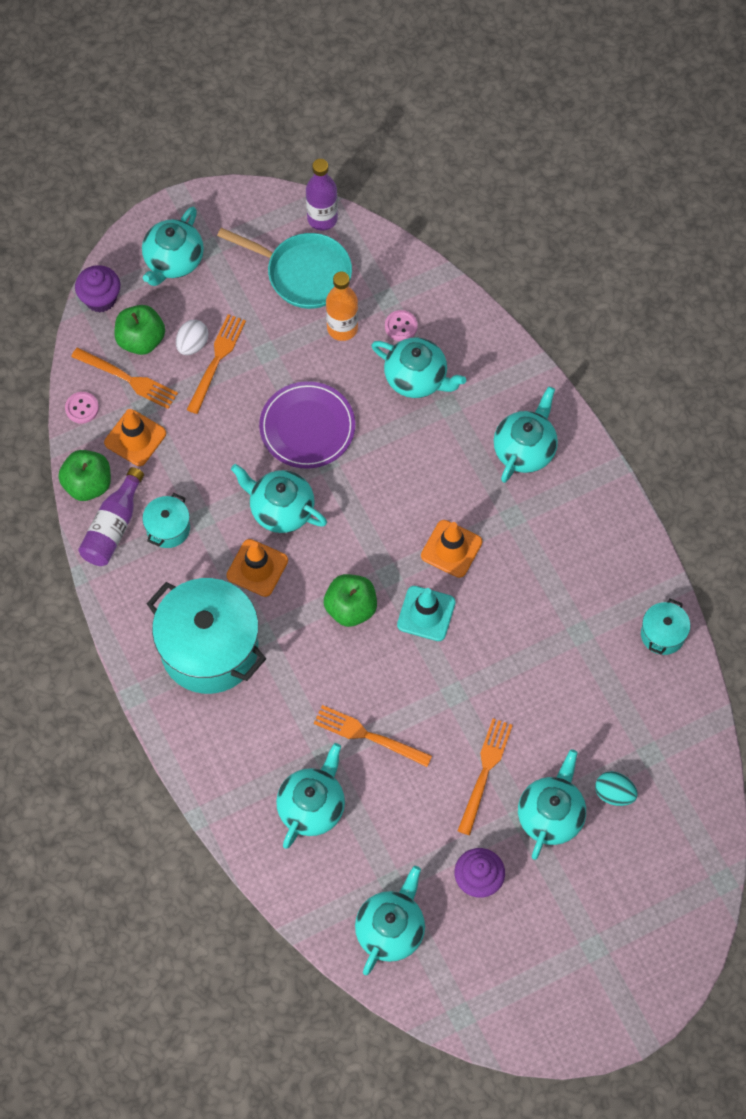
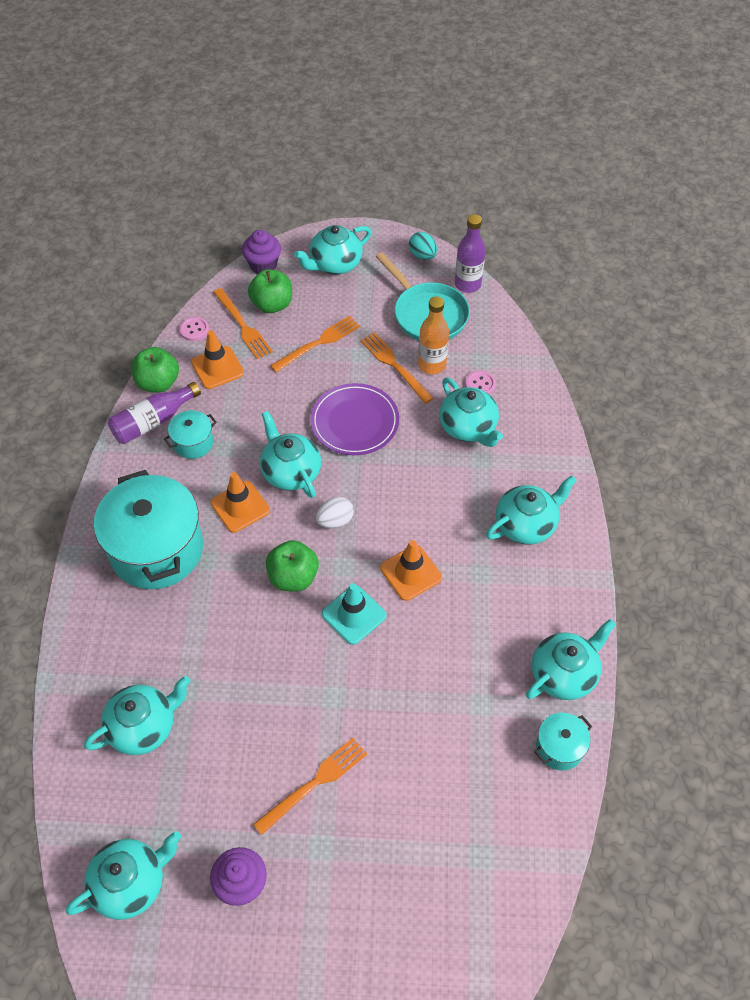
camera: 30 degrees right, 10 degrees down
white egg [176,320,208,355] -> white egg moved to [316,497,354,528]
orange fork [314,705,432,767] -> orange fork moved to [360,332,433,404]
turquoise teapot [518,749,586,860] -> turquoise teapot moved to [526,619,616,700]
turquoise egg [595,771,638,806] -> turquoise egg moved to [409,232,437,260]

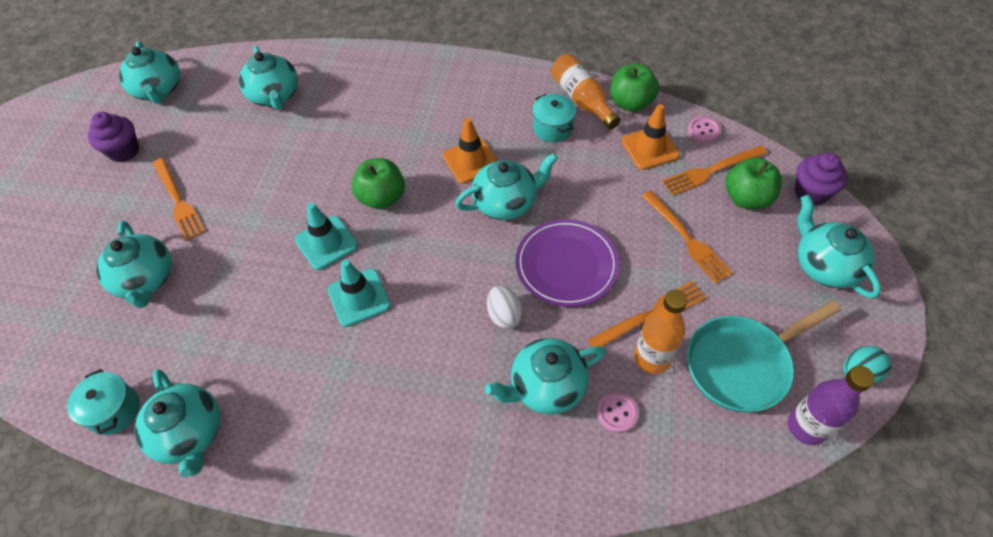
camera: 100 degrees right, 0 degrees up
turquoise pot [94,470,203,589] -> none
purple bottle [108,382,201,444] -> orange bottle [551,54,620,129]
white egg [316,497,354,528] -> white egg moved to [487,286,524,329]
orange traffic cone [380,540,442,601] -> turquoise traffic cone [327,260,391,327]
turquoise teapot [486,475,577,544] -> turquoise teapot moved to [96,221,172,308]

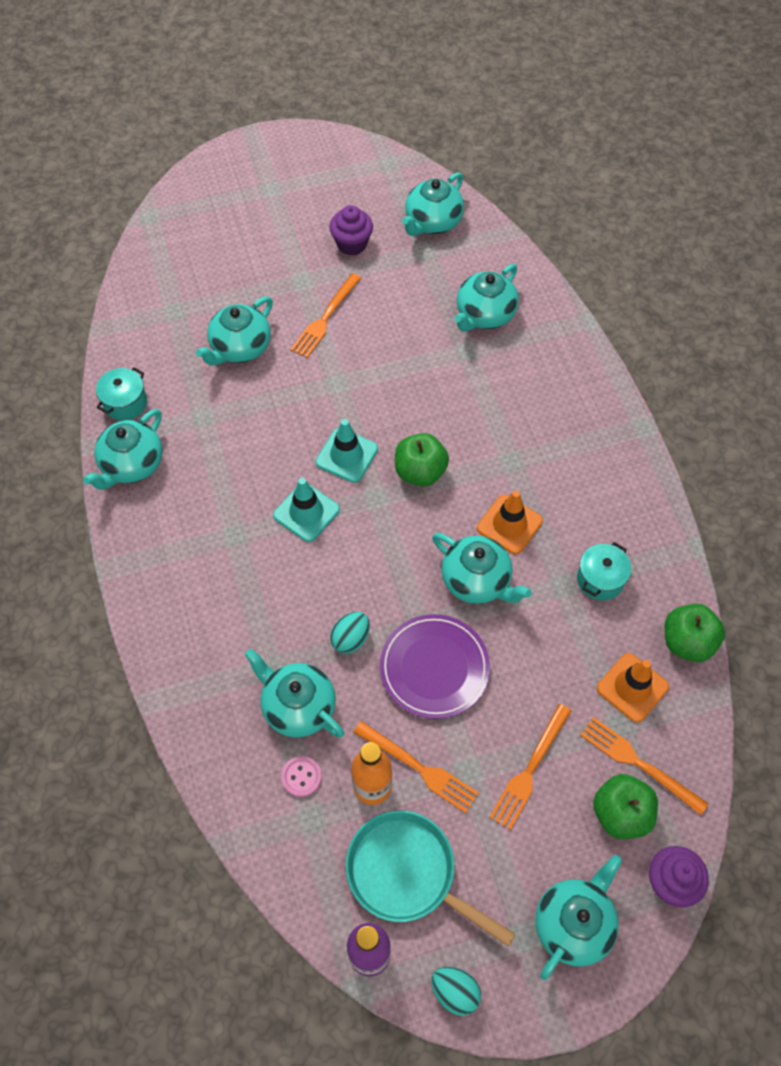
camera: 60 degrees right, 5 degrees up
white egg [487,286,524,329] -> turquoise egg [330,612,370,654]
orange bottle [551,54,620,129] -> none
pink button [688,117,721,143] -> none

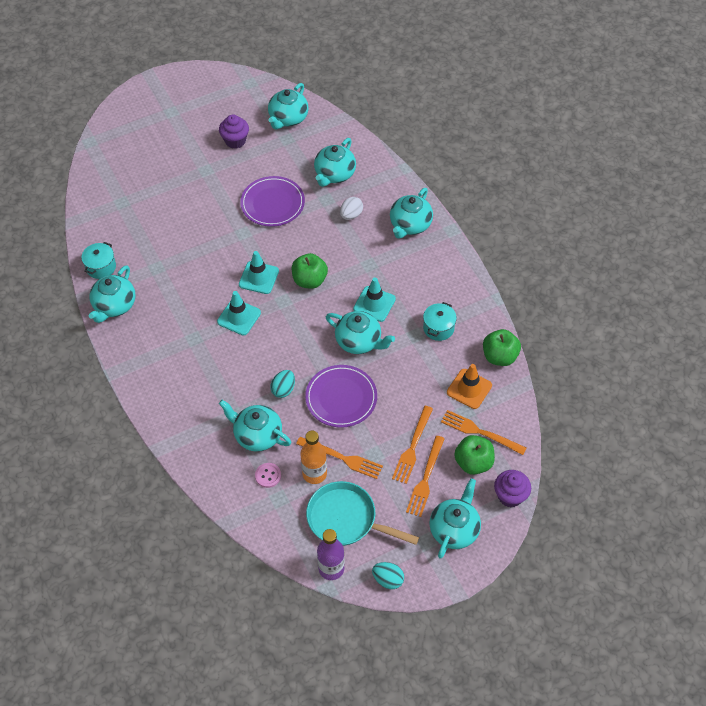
camera: 10 degrees left, 5 degrees down
turquoise teapot [196,297,273,366] -> turquoise teapot moved to [390,188,433,239]
orange fork [290,273,361,358] -> orange fork moved to [406,436,445,517]
orange traffic cone [477,490,543,555] -> turquoise traffic cone [353,277,396,322]
none -> purple plate [240,176,305,227]
none -> white egg [340,197,363,220]

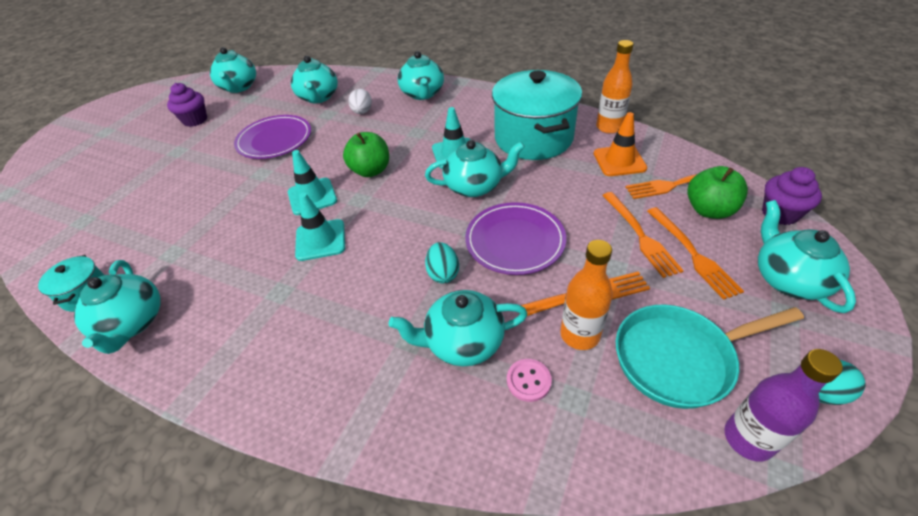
camera: 35 degrees left, 10 degrees down
turquoise pot [423,302,457,341] -> turquoise pot [492,70,582,160], size x2.18
green apple [483,329,521,366] -> orange bottle [596,40,634,134]

